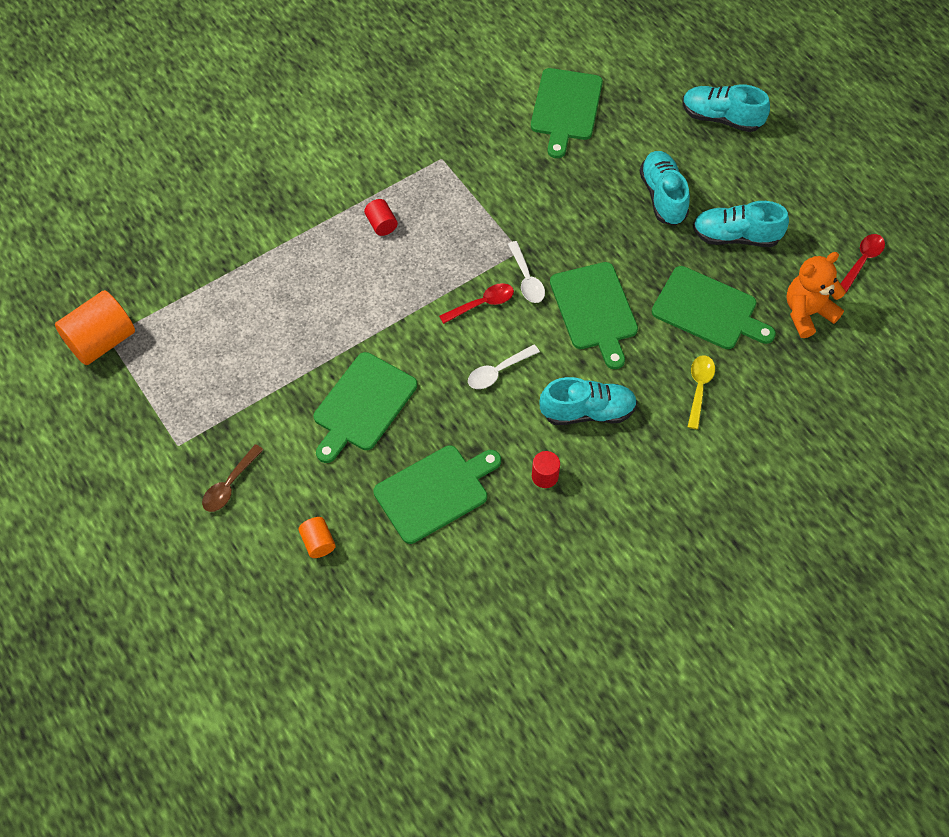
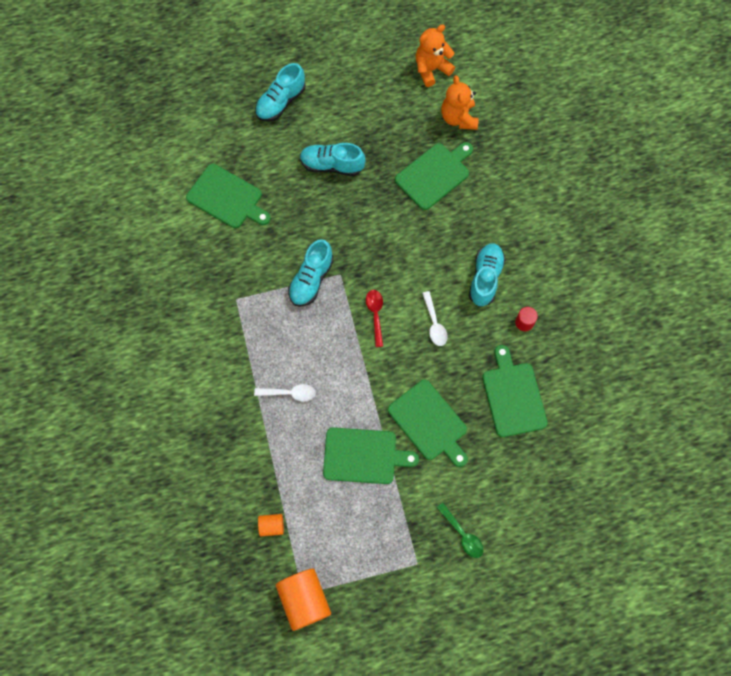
camera: 70 degrees left, 10 degrees up
brown spoon [202,444,264,512] -> green spoon [437,503,483,558]
orange cylinder [298,517,336,558] -> orange cylinder moved to [258,514,284,536]
red cylinder [364,199,398,236] -> none
white spoon [508,241,545,303] -> white spoon moved to [254,384,316,402]
green cutting board [550,262,638,369] -> green cutting board moved to [323,427,419,484]
yellow spoon [687,355,715,429] -> none
turquoise shoe [693,201,789,247] -> turquoise shoe moved to [288,239,334,307]
red spoon [840,234,885,293] -> orange teddy bear [416,25,455,87]

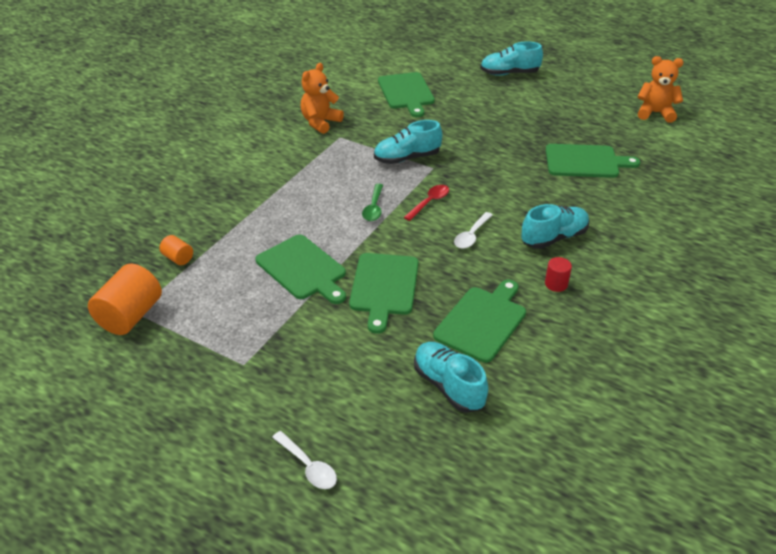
camera: 45 degrees right, 30 degrees down
white spoon [254,384,316,402] -> white spoon moved to [272,431,337,489]
turquoise shoe [300,143,365,176] -> turquoise shoe moved to [414,342,488,413]
green spoon [437,503,483,558] -> green spoon moved to [362,184,383,221]
orange teddy bear [441,75,479,130] -> orange teddy bear moved to [301,63,344,134]

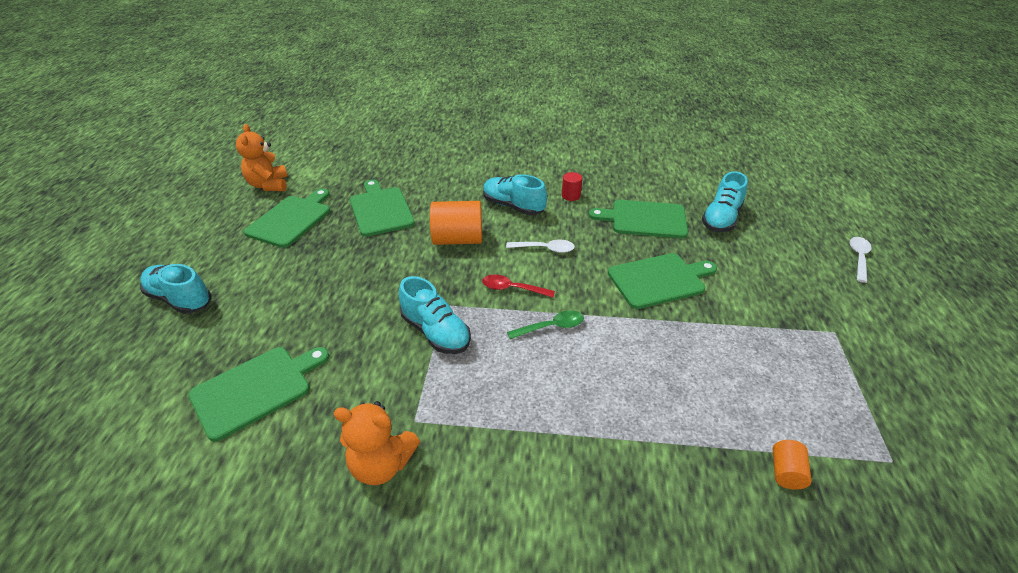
camera: 115 degrees left, 0 degrees up
orange cylinder [88,264,162,335] -> orange cylinder moved to [430,201,482,245]
green cutting board [255,235,346,304] -> green cutting board moved to [244,188,330,248]
turquoise shoe [480,42,543,76] -> turquoise shoe turned 150 degrees clockwise [140,264,212,314]

